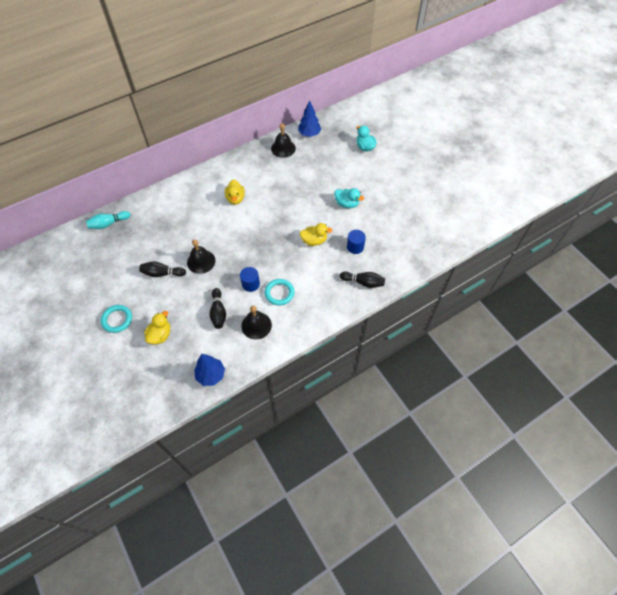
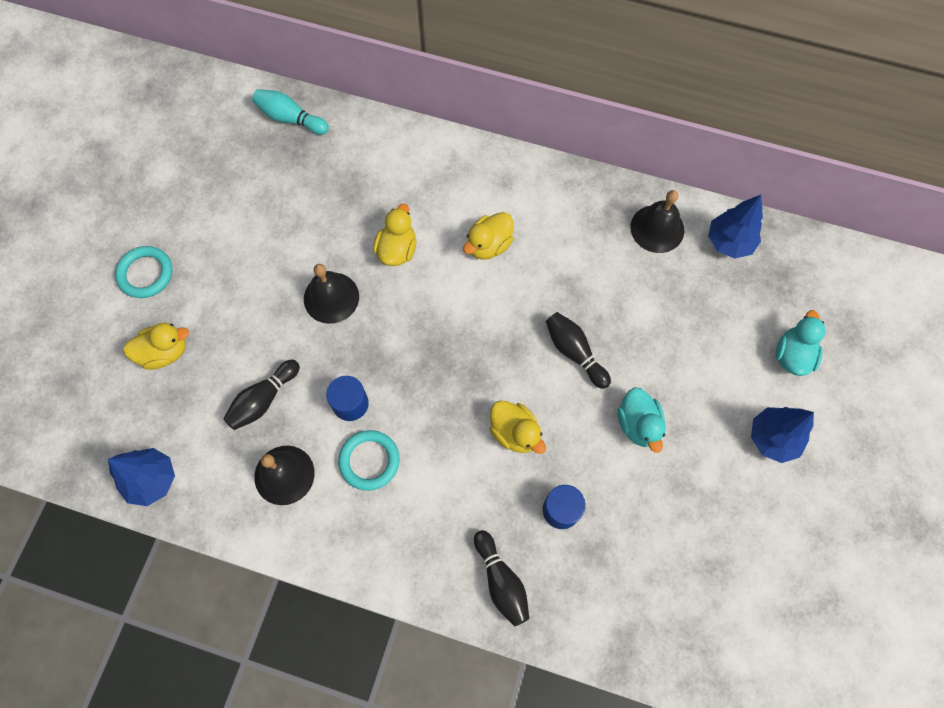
camera: 50 degrees right, 10 degrees up
black bowling pin [139,261,186,277] -> black bowling pin moved to [546,312,611,389]
none -> yellow duck [373,204,416,266]
none -> blue tree [751,407,814,463]

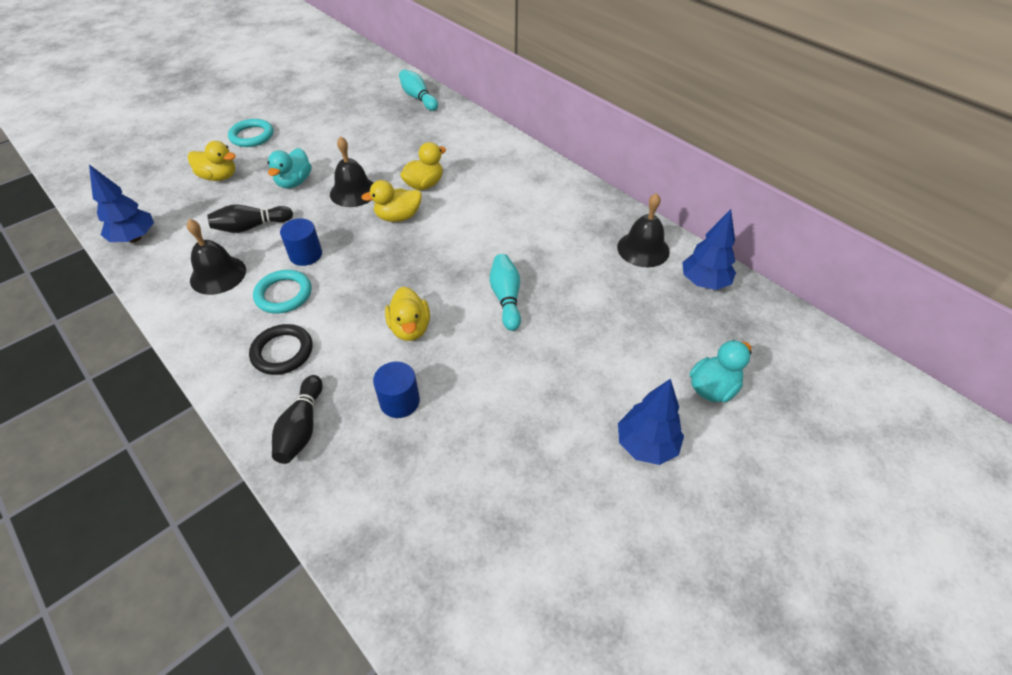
camera: 30 degrees right, 20 degrees down
yellow duck [463,212,514,260] -> yellow duck moved to [361,180,422,222]
black bowling pin [546,312,611,389] -> turquoise bowling pin [490,254,521,331]
turquoise duck [617,387,666,453] -> turquoise duck moved to [267,148,311,188]
none -> black ring [249,324,312,375]

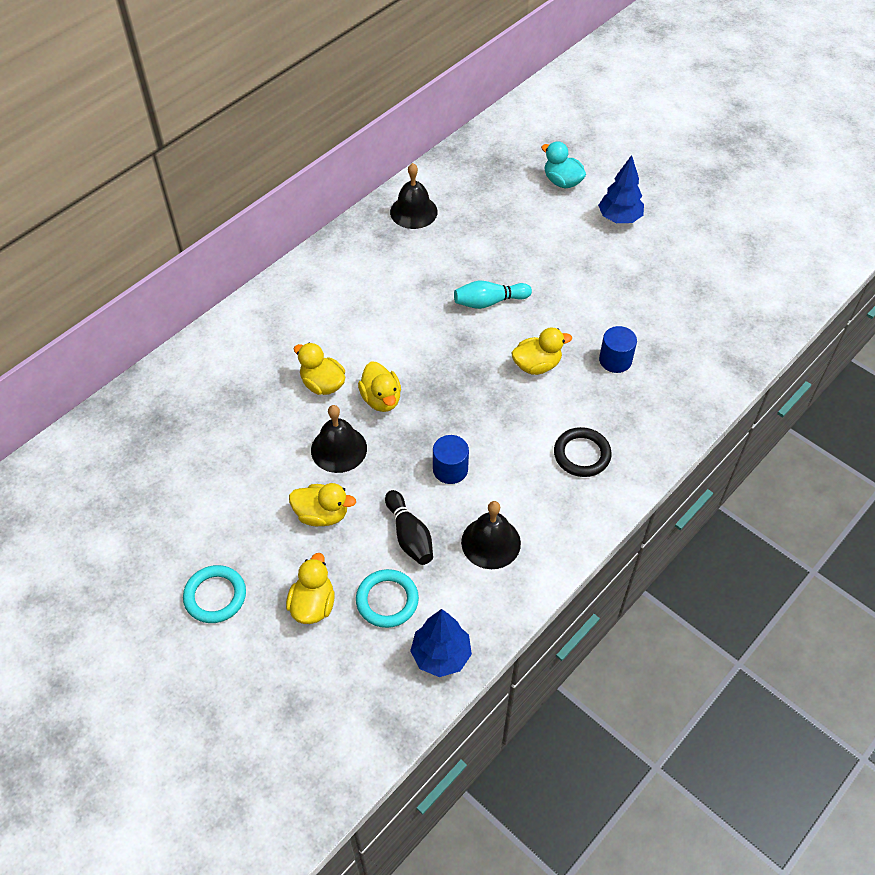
camera: 95 degrees left, 5 degrees up
turquoise ring [253,270,311,314] -> turquoise ring moved to [356,569,419,628]
turquoise duck [267,148,311,188] -> yellow duck [289,483,356,526]
black bowling pin [272,375,323,464] -> none
turquoise bowling pin [399,69,438,111] -> none
blue tree [682,209,736,290] -> none

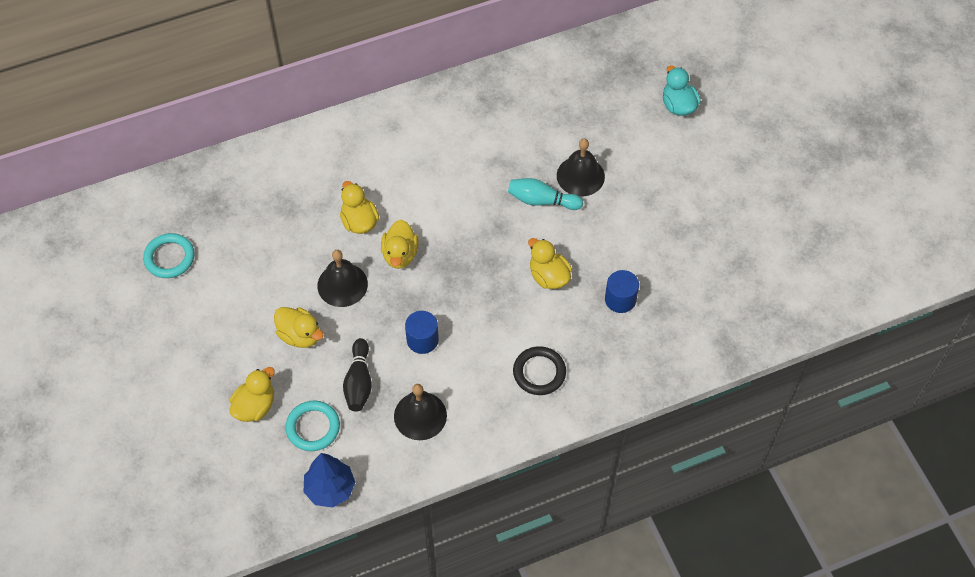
camera: 25 degrees right, 5 degrees up
turquoise ring [183,565,246,623] -> turquoise ring moved to [143,233,195,278]
black bell [390,163,438,229] -> black bell moved to [557,139,605,196]
yellow duck [511,327,572,375] -> yellow duck turned 135 degrees counterclockwise [528,238,572,289]
blue tree [598,155,644,223] -> none

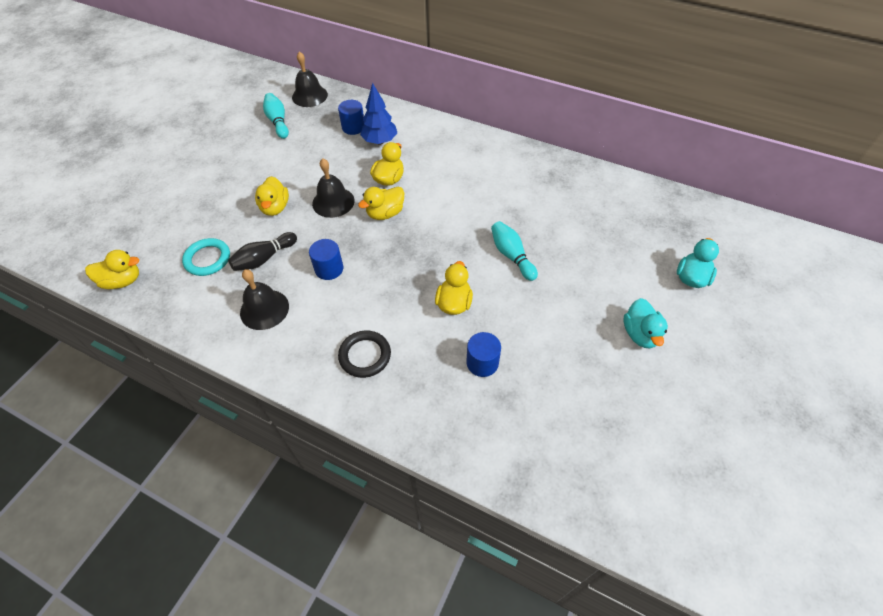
camera: 50 degrees right, 5 degrees down
turquoise ring [143,233,195,278] -> turquoise bowling pin [263,93,289,139]
yellow duck [230,367,275,422] -> yellow duck moved to [85,250,139,289]
blue tree [304,453,355,508] -> blue tree moved to [360,83,397,144]
black bell [557,139,605,196] -> black bell moved to [292,51,328,107]
none -> blue cylinder [338,100,364,135]
none -> turquoise duck [624,298,668,348]

